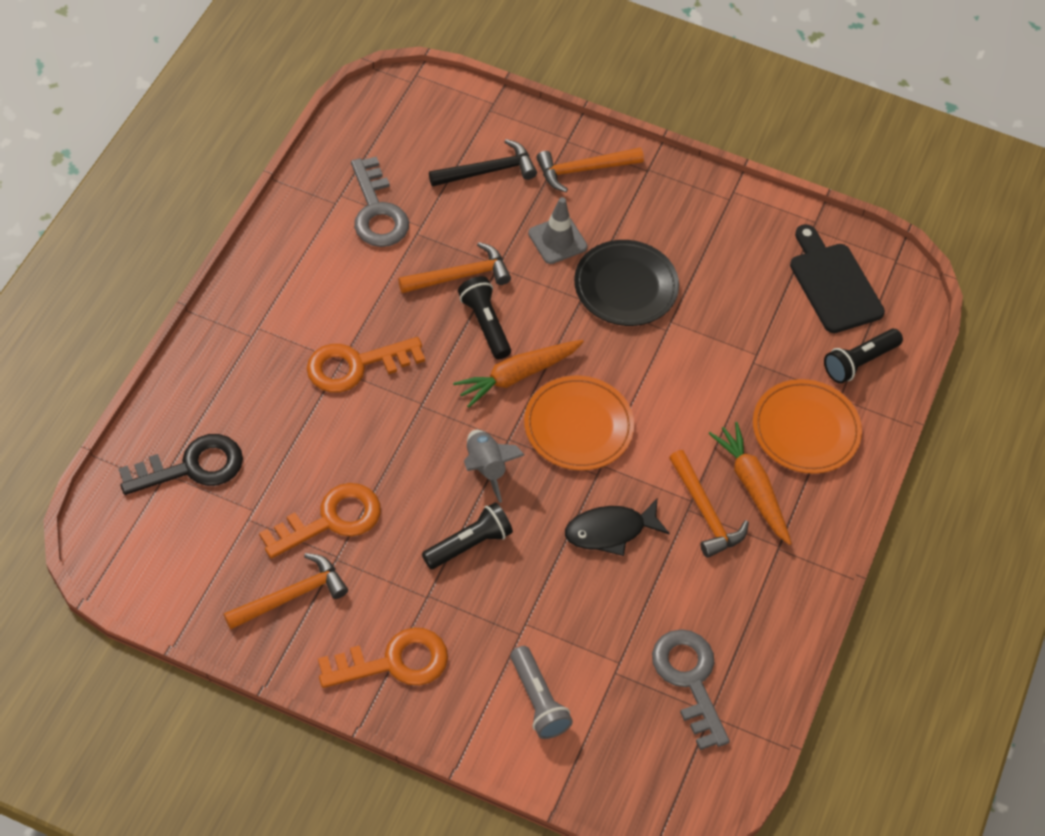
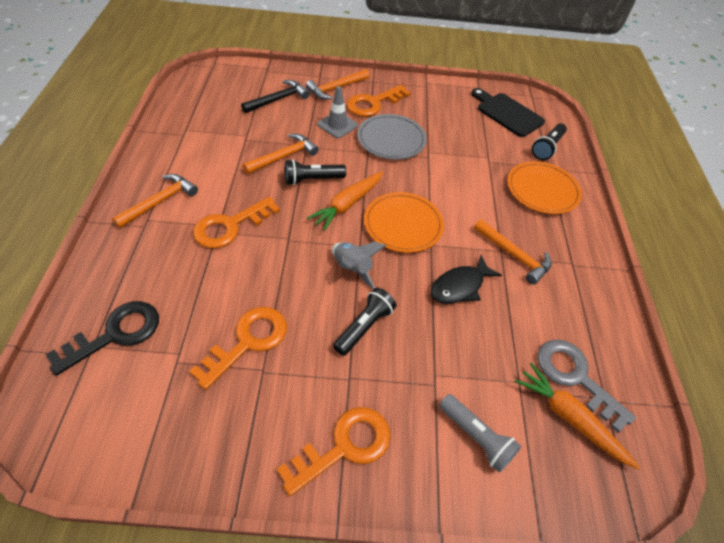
camera: 20 degrees left, 5 degrees down
orange hammer [224,553,348,629] -> orange hammer moved to [112,174,198,228]
grey key [351,156,409,247] -> none
black flashlight [458,276,511,359] -> black flashlight turned 60 degrees counterclockwise [285,159,346,185]
black plate [574,240,679,326] -> grey plate [357,114,427,160]
orange carrot [708,422,792,545] -> orange carrot moved to [515,363,640,470]
none -> orange key [346,85,410,117]

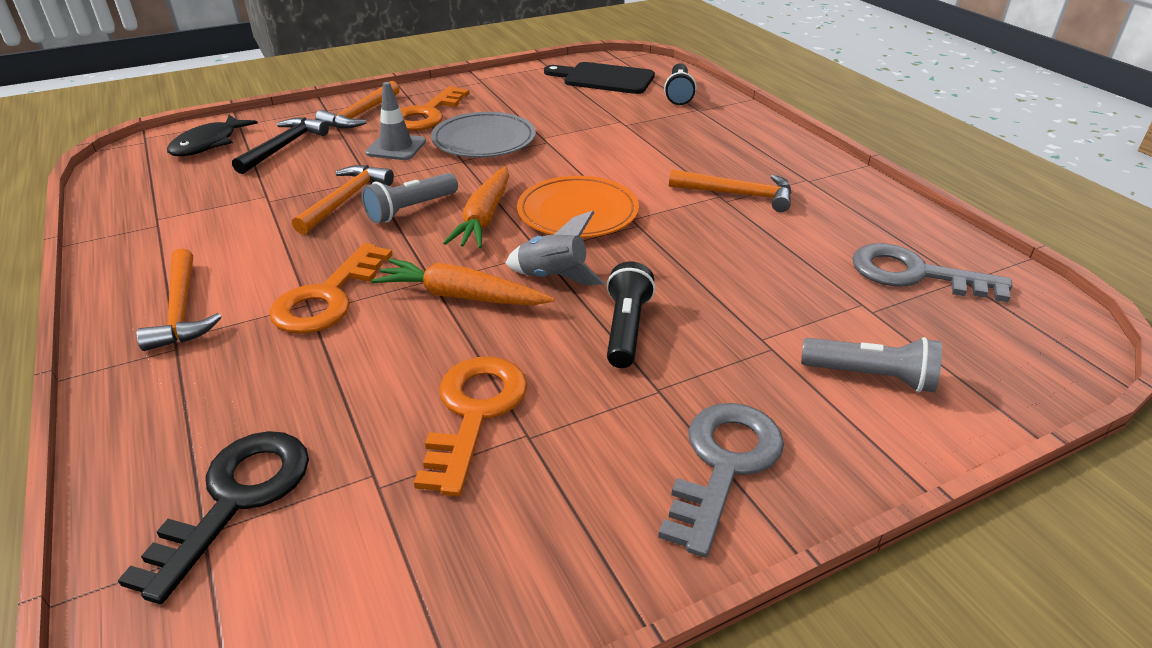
camera: 25 degrees left, 15 degrees down
orange hammer [112,174,198,228] -> orange hammer turned 150 degrees clockwise [136,248,222,351]
orange key [277,407,391,496] -> grey key [658,403,784,558]
black flashlight [285,159,346,185] -> grey flashlight [362,173,458,224]
black fish [431,255,502,304] -> black fish moved to [167,115,258,156]
orange plate [507,161,582,214] -> none
orange carrot [515,363,640,470] -> orange carrot moved to [371,259,554,305]

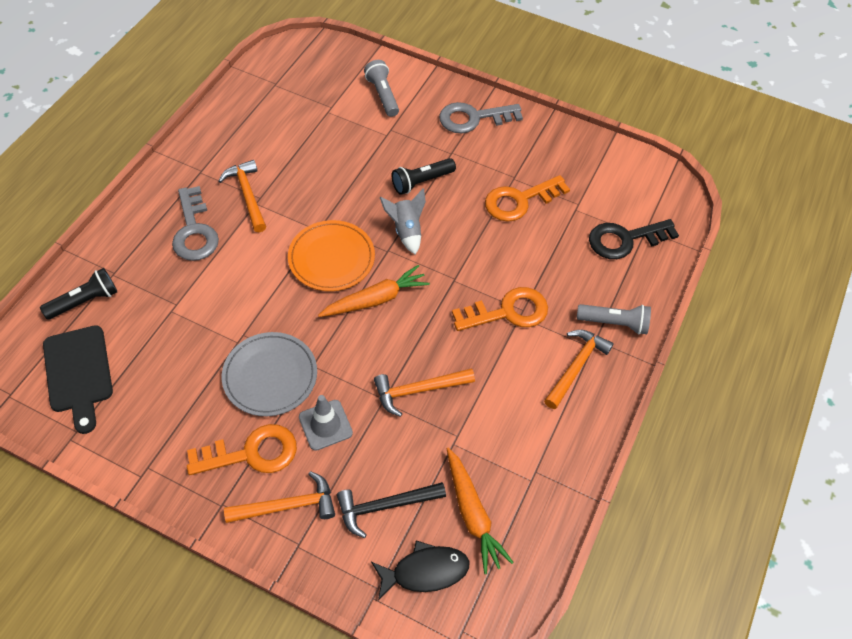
camera: 130 degrees left, 20 degrees up
grey flashlight [362,173,458,224] -> grey flashlight moved to [577,304,651,335]
orange carrot [371,259,554,305] -> orange carrot moved to [447,447,514,574]
grey key [852,243,1013,302] -> grey key moved to [172,186,219,261]

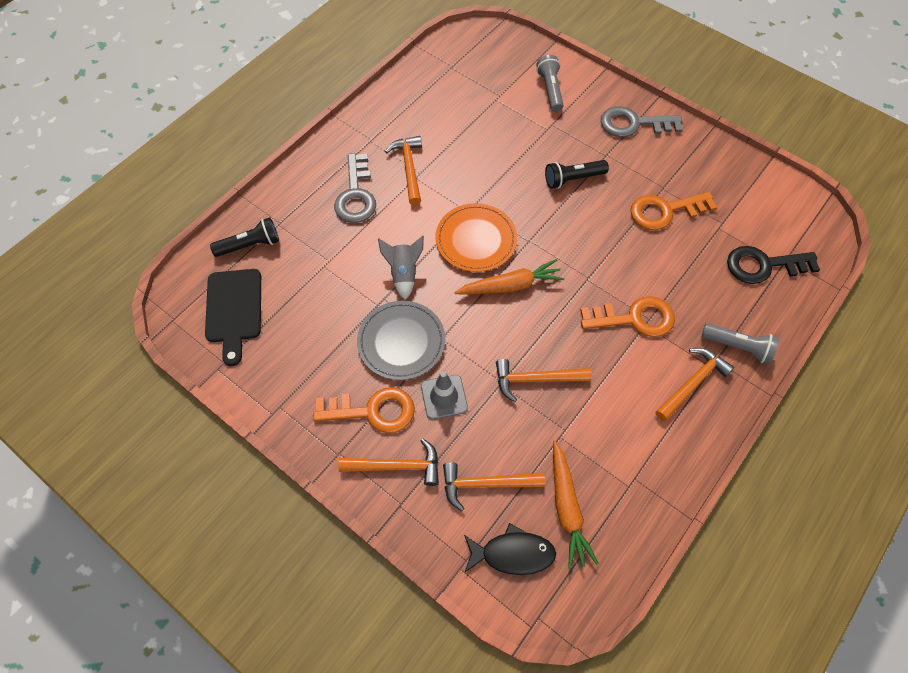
camera: 15 degrees right, 5 degrees up
black hammer [337,482,446,538] -> orange hammer [443,462,545,511]
grey rocket [380,188,426,255] -> grey rocket moved to [378,236,424,300]

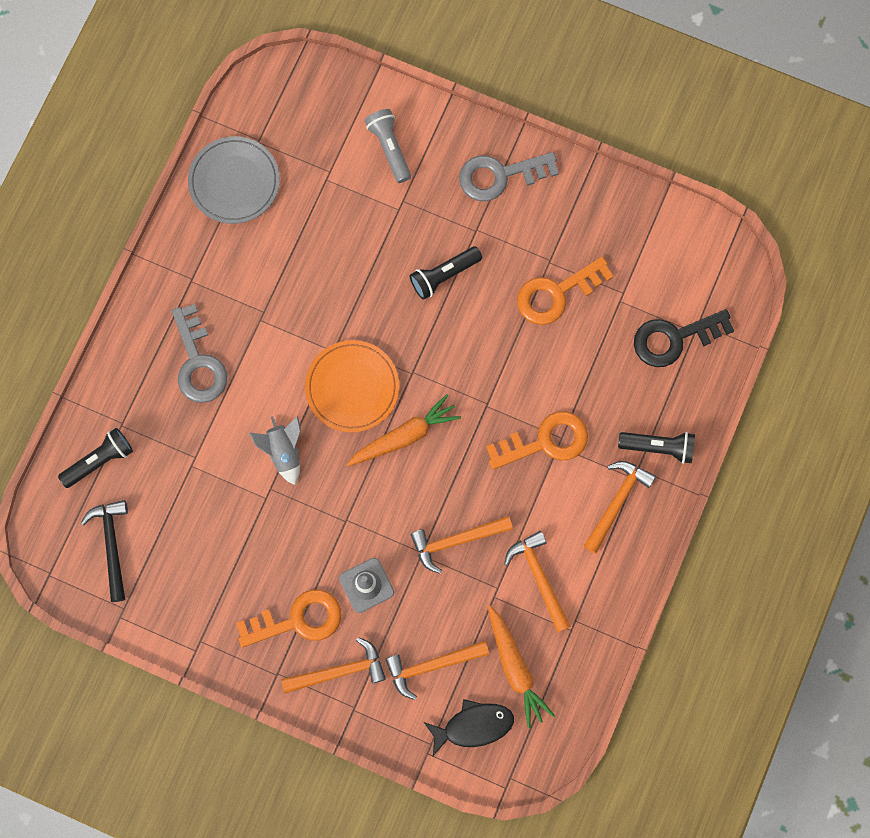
camera: 15 degrees left, 15 degrees up
black cutting board [205,269,261,366] -> black hammer [81,500,128,602]
grey plate [357,301,445,380] -> grey plate moved to [188,136,280,224]
orange hammer [385,136,422,205] -> orange hammer moved to [504,531,571,632]
grey flashlight [701,323,779,364] -> black flashlight [618,432,695,464]

